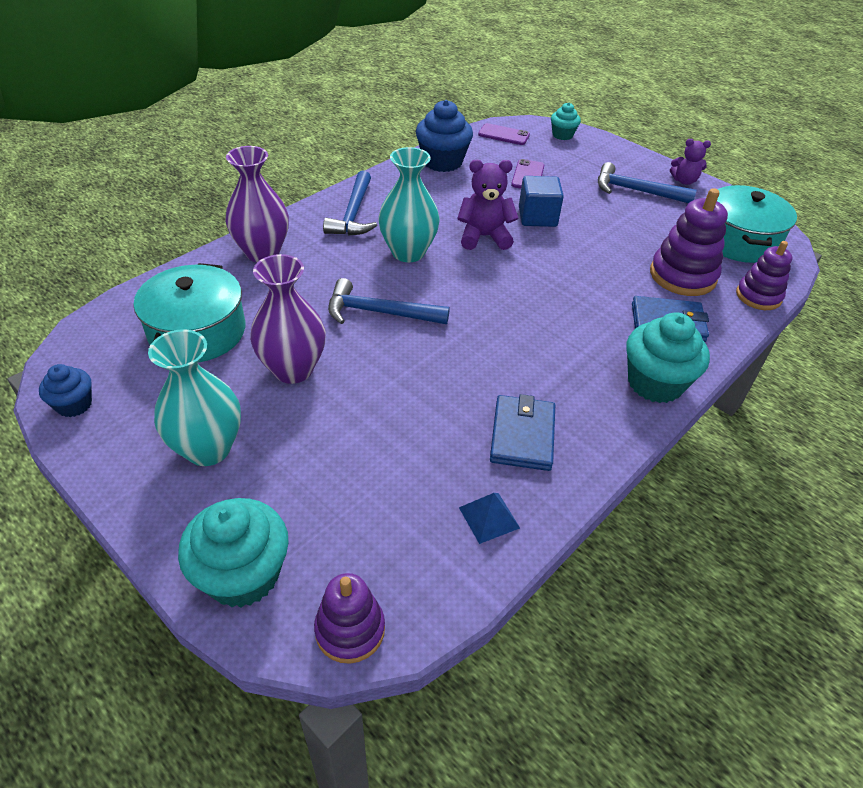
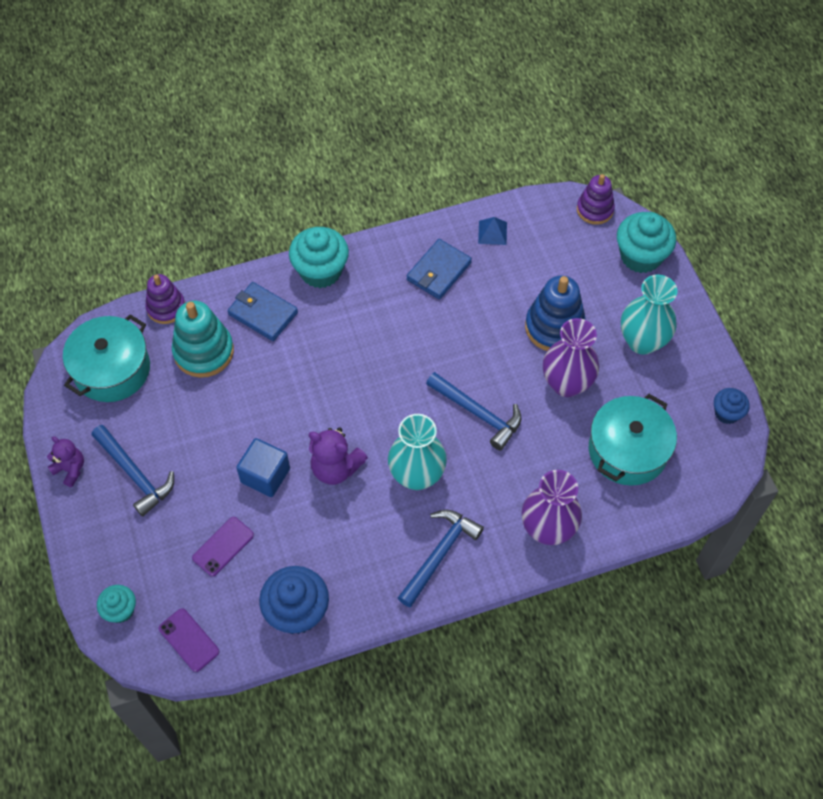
camera: 150 degrees left, 15 degrees up
purple stacking toy [650,188,728,296] -> turquoise stacking toy [172,301,234,378]
none -> blue stacking toy [525,276,586,351]

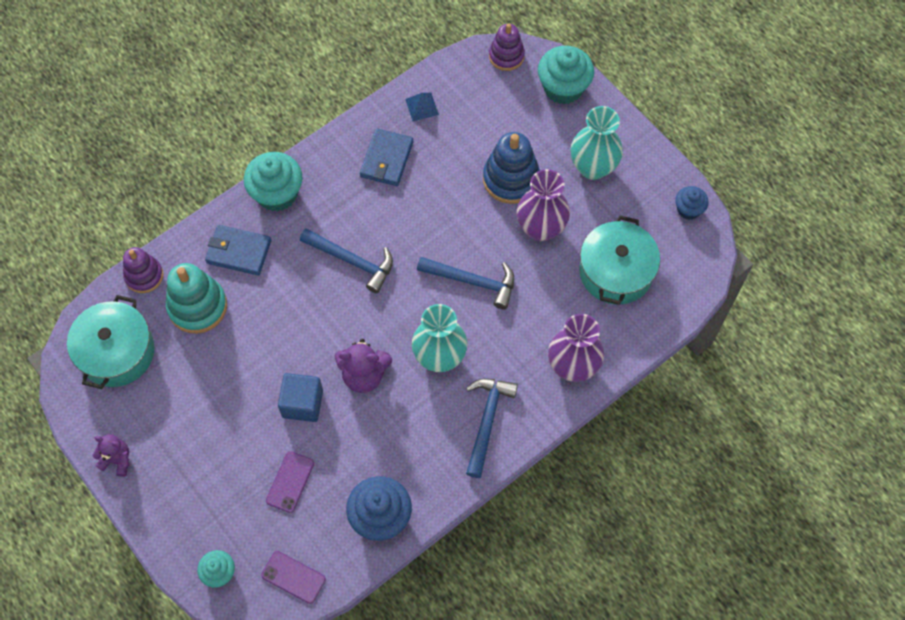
camera: 20 degrees left, 5 degrees up
blue hammer [92,425,174,517] -> blue hammer moved to [300,228,393,293]

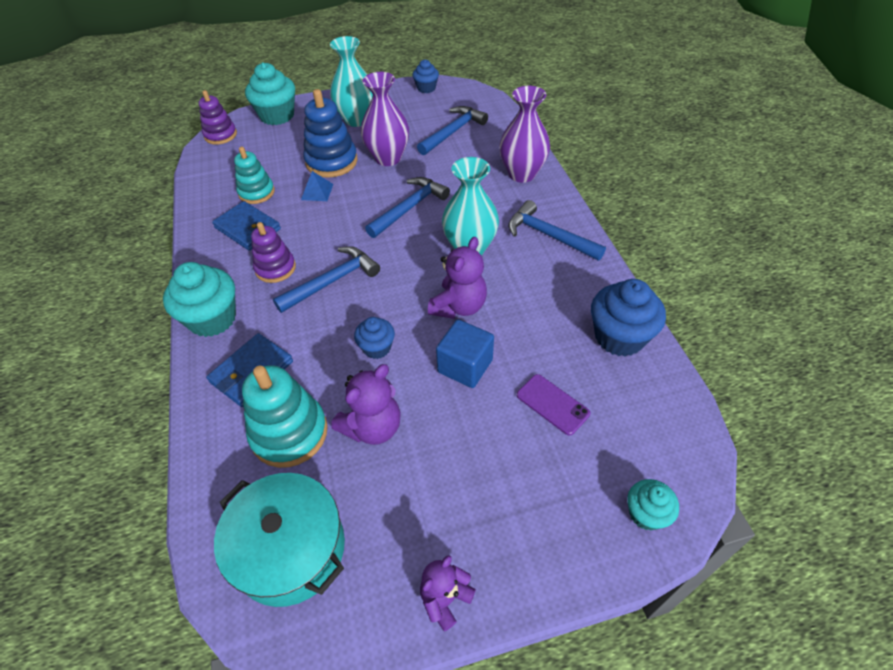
camera: 65 degrees left, 15 degrees down
purple stacking toy [123,247,163,293] -> purple stacking toy moved to [251,222,296,283]
purple phone [261,551,326,604] -> none
blue pyramid [405,93,439,121] -> blue pyramid moved to [301,171,333,201]
turquoise pot [579,215,660,305] -> blue hammer [417,106,488,155]
none -> turquoise stacking toy [234,147,275,204]
none -> purple teddy bear [332,364,401,445]
none -> blue cupcake [354,317,395,359]

